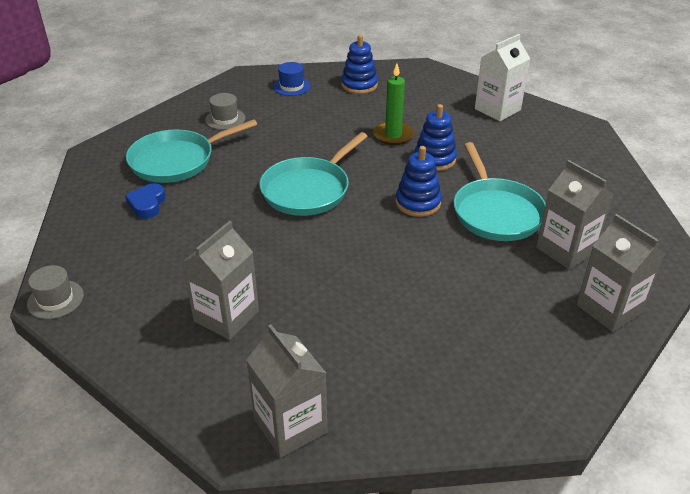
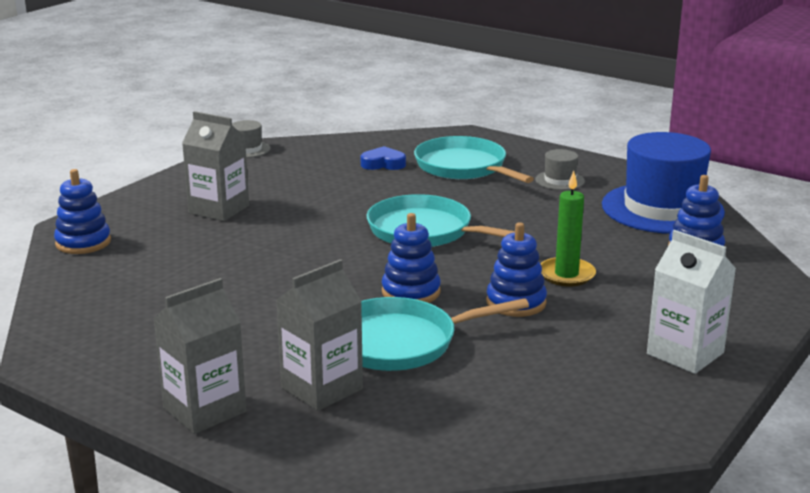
camera: 85 degrees right, 15 degrees down
grey carton [246,324,327,458] -> blue stacking toy [54,169,111,254]
blue hat [273,62,311,96] -> blue hat [602,132,725,234], size x2.31

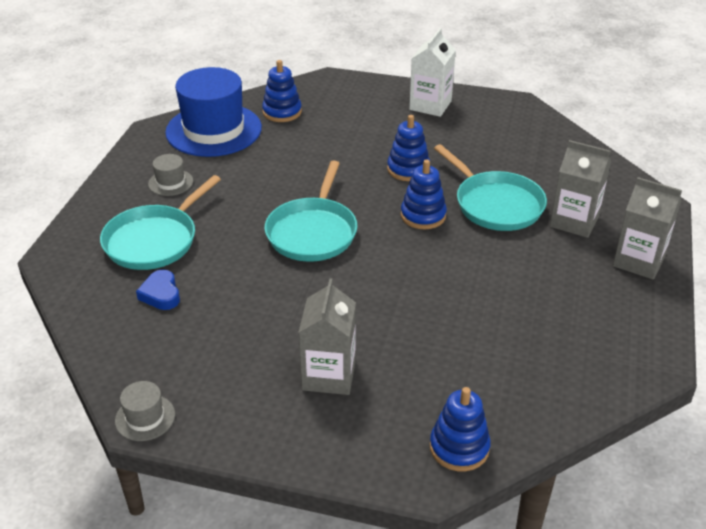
camera: 110 degrees left, 15 degrees up
green candle [540,171,596,286] -> none

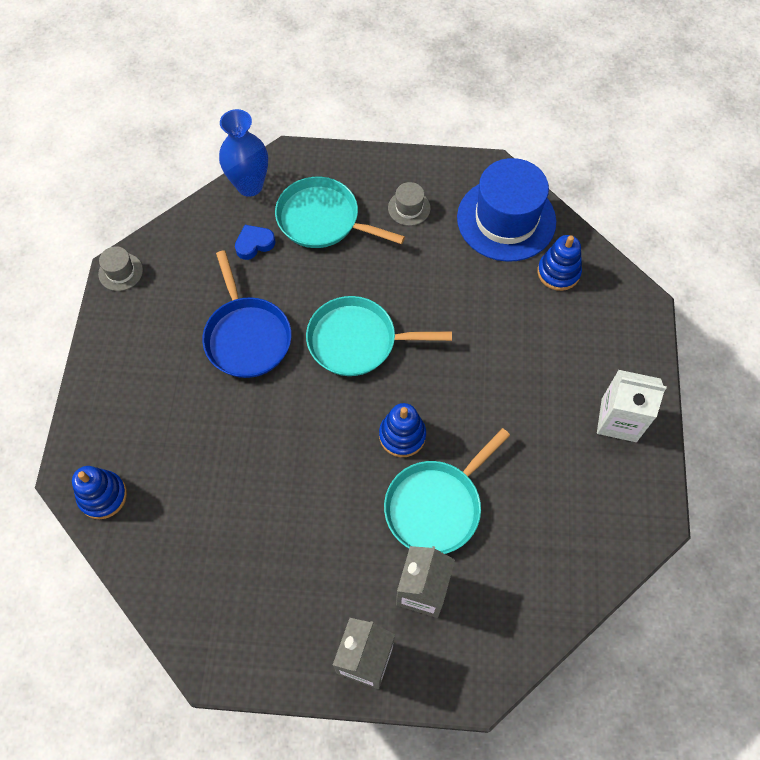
camera: 80 degrees right, 25 degrees up
grey carton [298,278,356,395] -> none
blue stacking toy [387,115,430,181] -> none
none -> blue pan [202,250,292,378]
none -> blue vase [219,109,268,197]

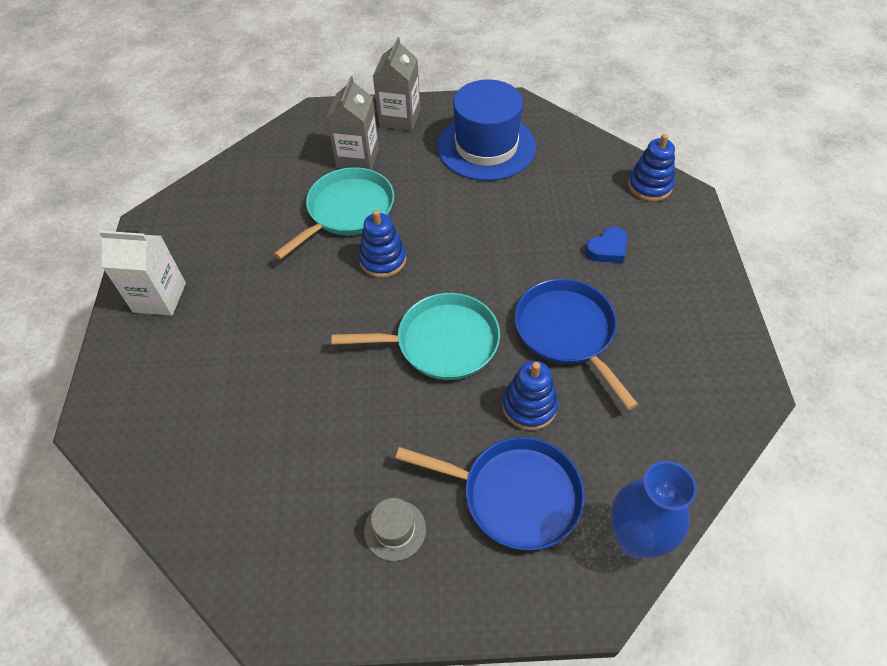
camera: 175 degrees right, 10 degrees down
grey hat [98,246,143,291] -> none
blue heart [235,225,276,260] -> blue heart moved to [585,227,627,263]
turquoise pan [275,177,405,248] -> blue pan [395,437,585,550]
blue hat [457,158,556,262] -> blue hat moved to [437,80,536,181]
blue stacking toy [537,235,582,291] -> blue stacking toy moved to [502,361,558,430]

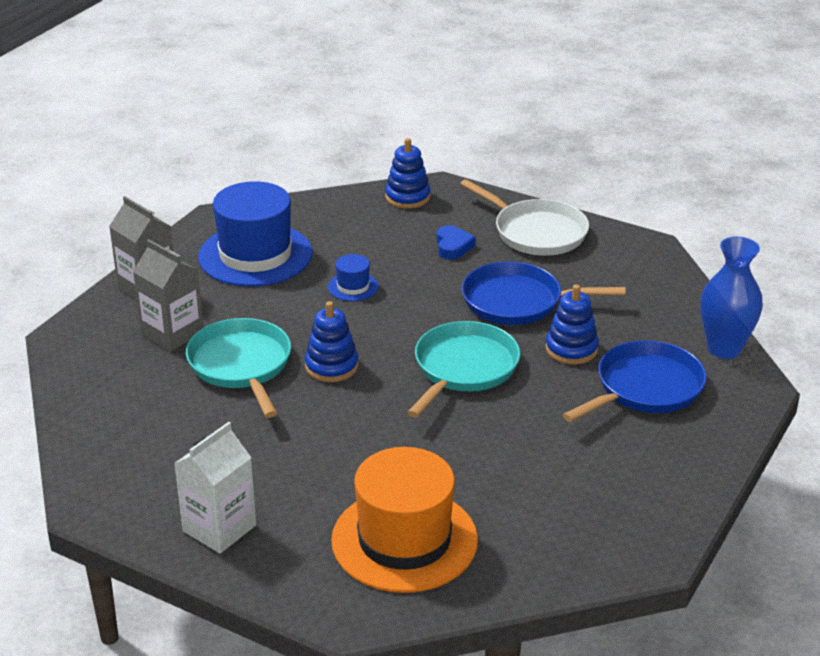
camera: 60 degrees left, 20 degrees down
grey hat [364,498,426,561] -> none
none -> blue hat [328,254,379,301]
none -> orange hat [331,447,478,593]
none -> white pan [460,179,589,256]

